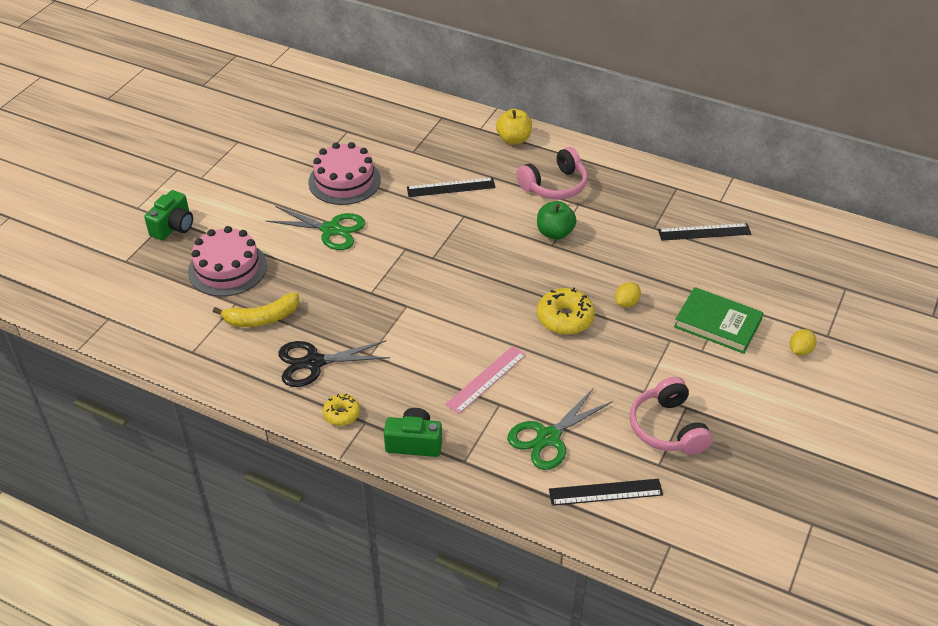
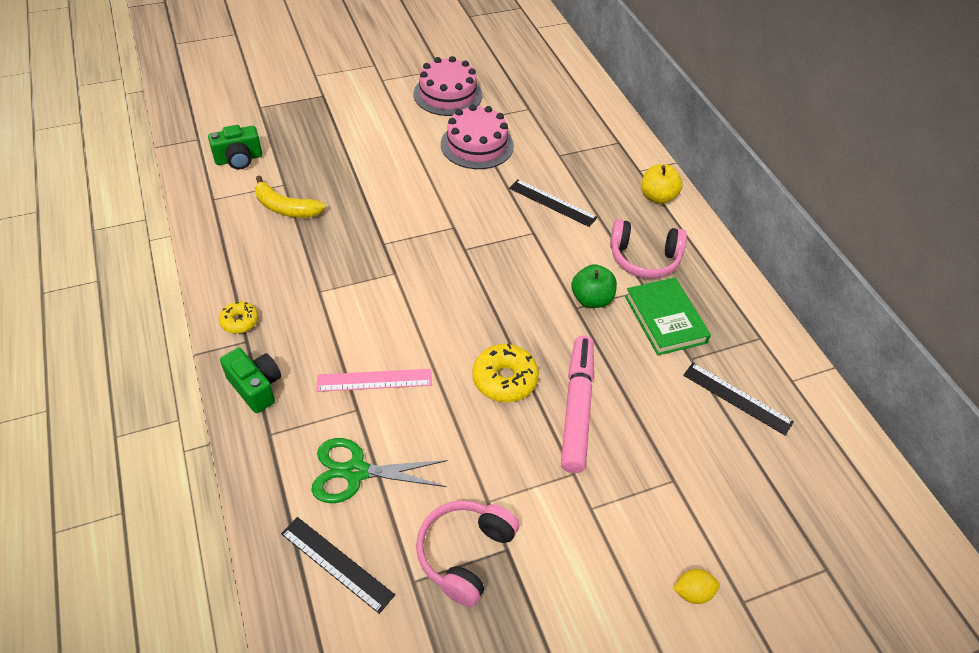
camera: 40 degrees right, 5 degrees up
green camera [144,190,193,240] -> green camera moved to [208,125,262,169]
pink cake [188,226,267,296] -> pink cake moved to [414,56,482,116]
green scissors [266,206,366,250] -> none
black scissors [278,340,390,387] -> none
yellow lemon [615,282,641,307] -> pink marker [561,335,594,473]
green book [674,287,764,354] -> green book moved to [625,277,711,355]

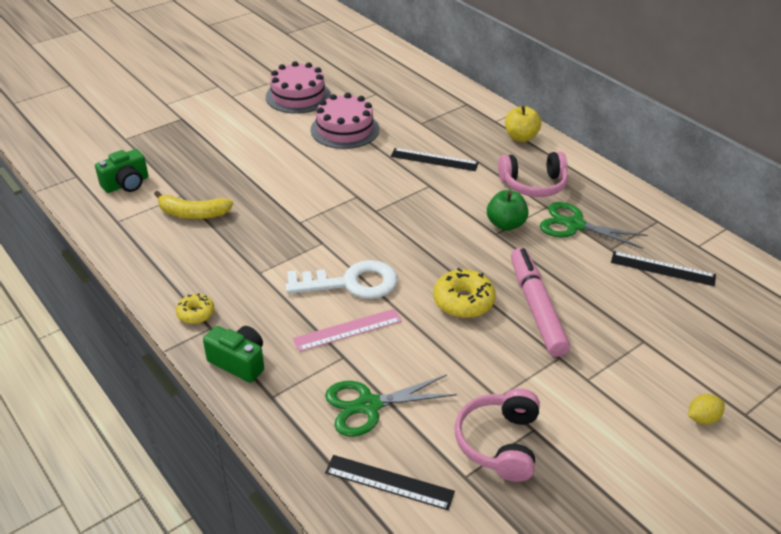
camera: 15 degrees left, 10 degrees down
green book [625,277,711,355] -> green scissors [540,202,648,249]
none -> white key [286,260,398,299]

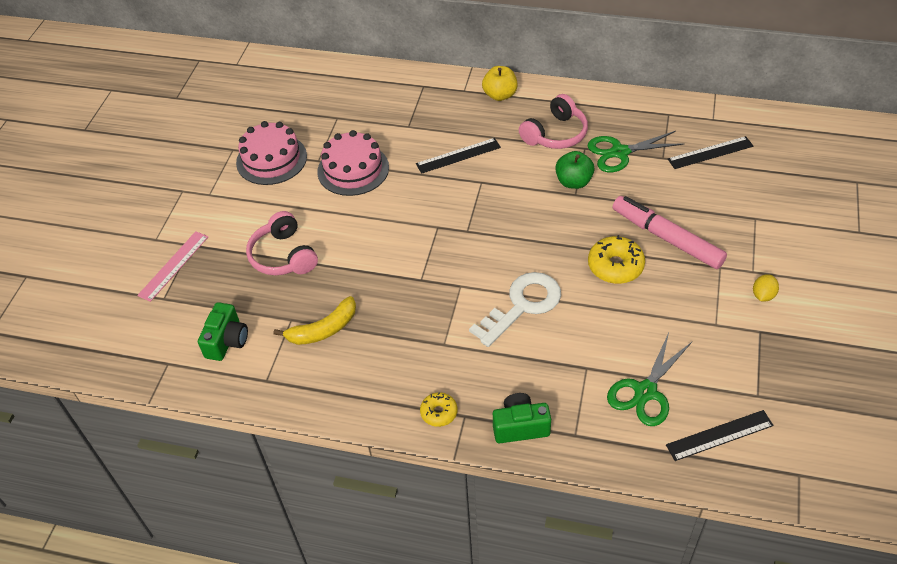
camera: 35 degrees left, 10 degrees up
pink ruler [293,309,402,352] -> pink ruler moved to [137,231,208,302]
pink headphones [455,388,540,482] -> pink headphones moved to [246,211,318,275]
yellow lemon [688,394,725,425] -> yellow lemon moved to [753,274,779,301]

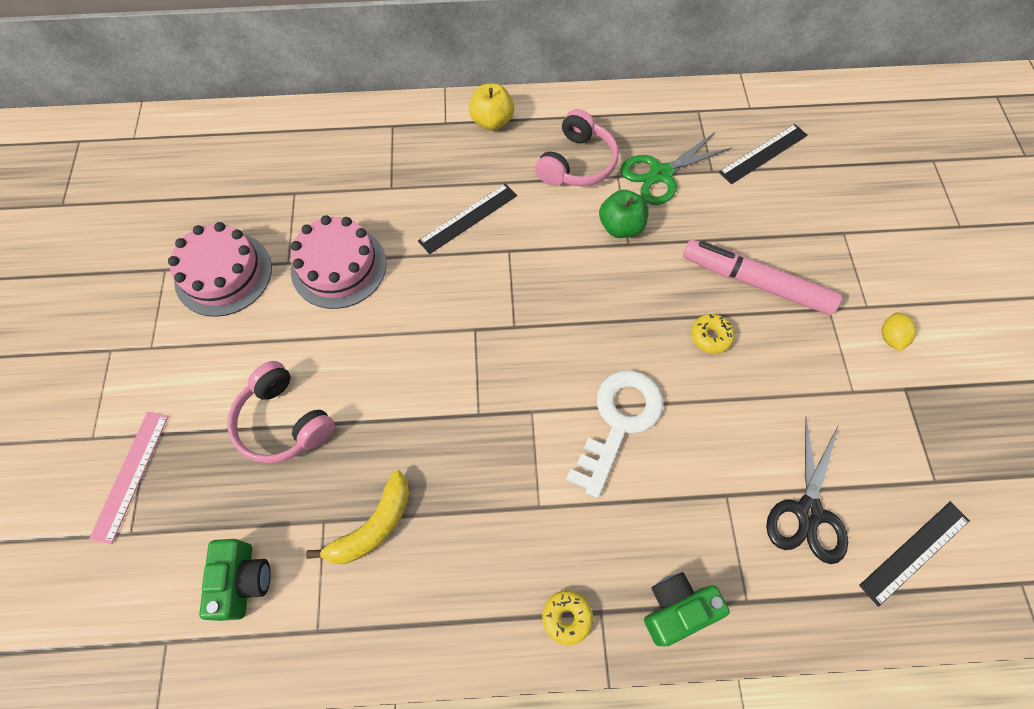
camera: 20 degrees left, 15 degrees up
yellow donut [588,235,645,284] -> yellow donut [691,314,735,354], size x0.60
green scissors [607,333,692,426] -> black scissors [766,417,848,564]

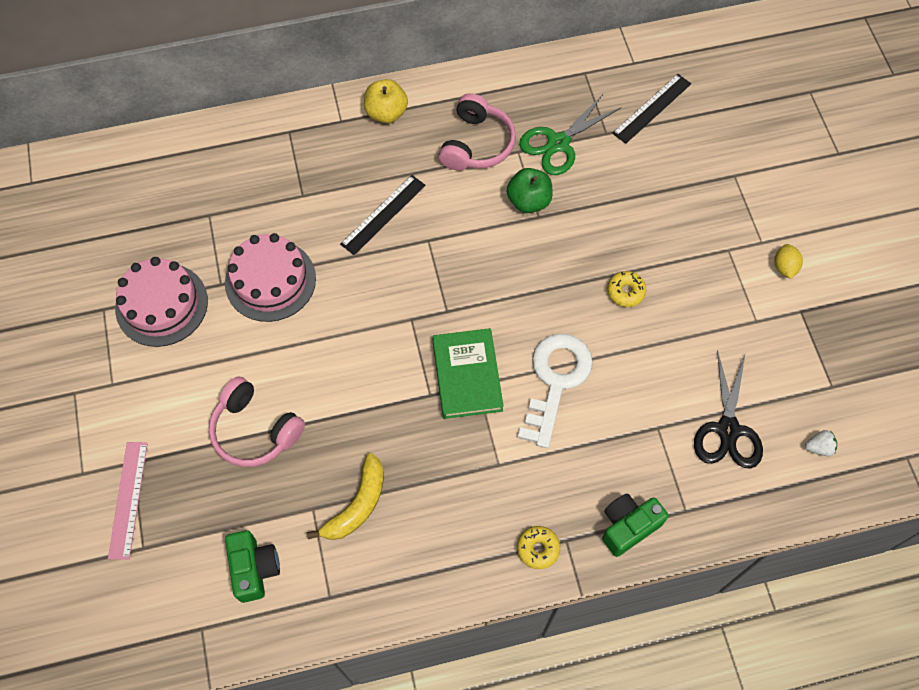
camera: 10 degrees left, 0 degrees up
pink marker [683,239,842,315] -> none
black ruler [859,502,970,607] -> white strawberry [805,430,837,456]
none -> green book [432,328,504,419]

